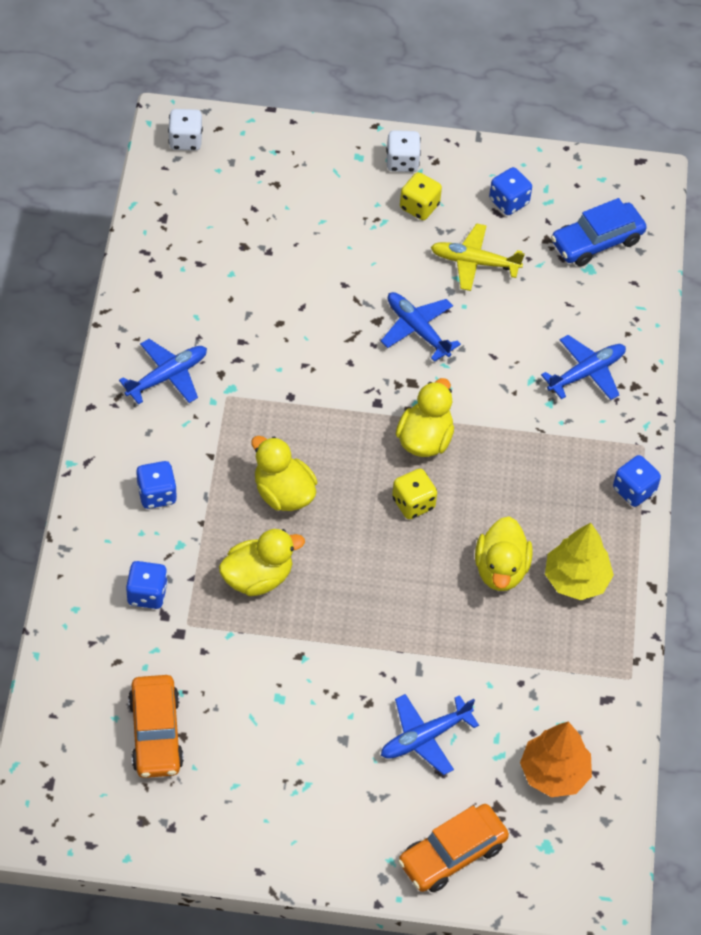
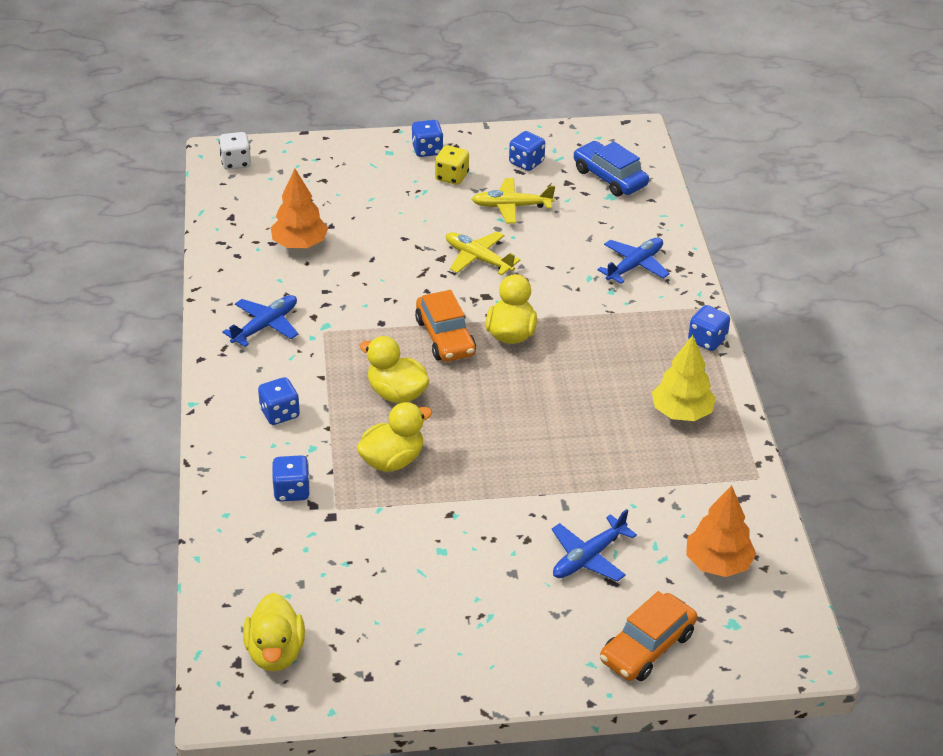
camera: 10 degrees left, 15 degrees down
orange car [128,675,184,778] -> orange car moved to [415,290,476,362]
blue plane [381,292,461,362] -> yellow plane [446,232,521,275]
white dice [386,130,421,172] -> blue dice [412,120,444,157]
yellow dice [392,469,437,519] -> none
yellow duck [475,516,533,591] -> yellow duck moved to [243,593,305,672]
blue car [551,198,647,266] -> blue car turned 90 degrees clockwise [573,141,649,197]
none -> orange tree [271,169,328,248]

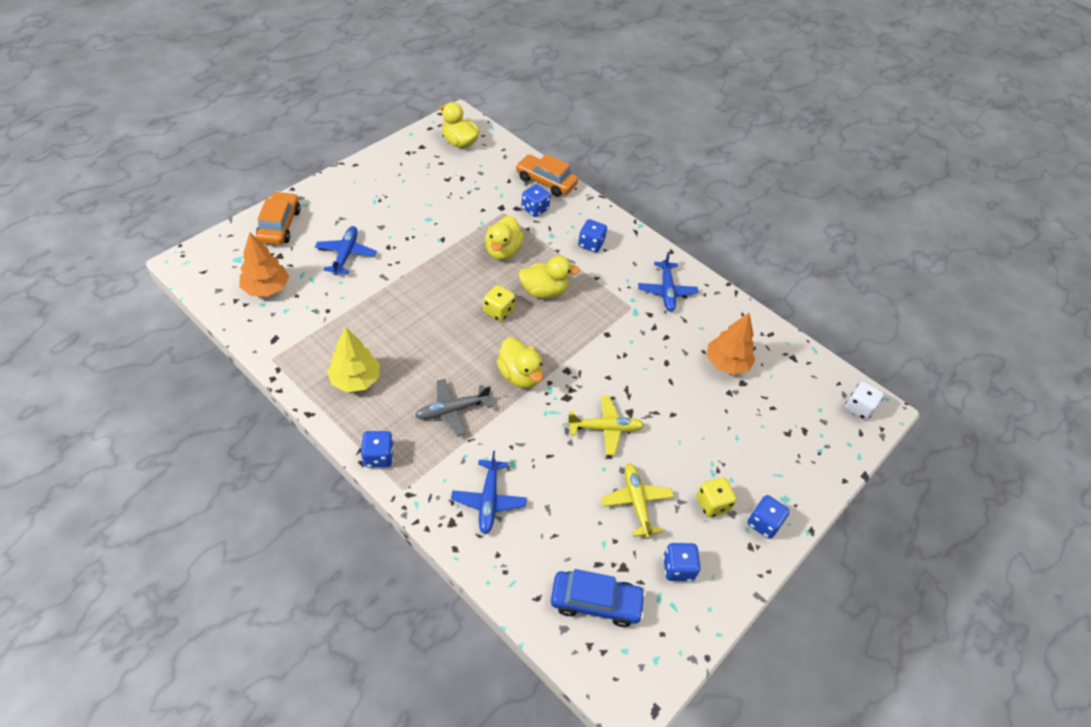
camera: 135 degrees right, 10 degrees up
orange car [415,290,476,362] -> orange car moved to [516,154,578,197]
yellow plane [472,178,555,224] -> yellow plane turned 60 degrees counterclockwise [601,463,674,538]
none -> grey plane [415,379,492,437]
none -> yellow dice [483,285,515,322]

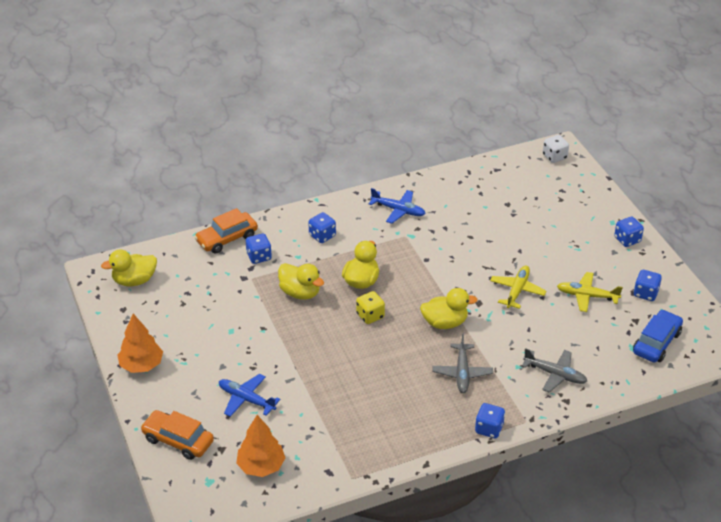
camera: 60 degrees left, 10 degrees down
yellow tree [327,327,380,392] -> none
blue plane [451,451,527,535] -> grey plane [521,348,587,393]
yellow dice [697,477,737,517] -> none
orange tree [707,313,755,375] -> orange tree moved to [117,314,163,373]

